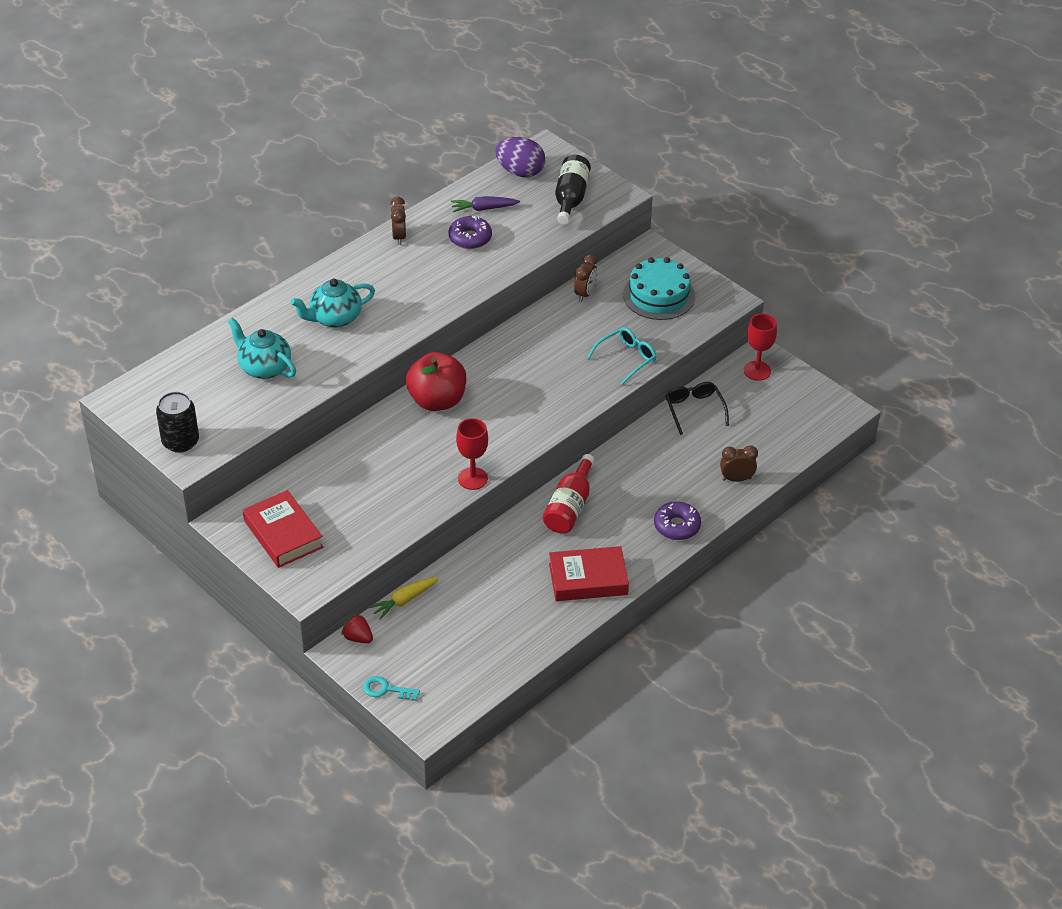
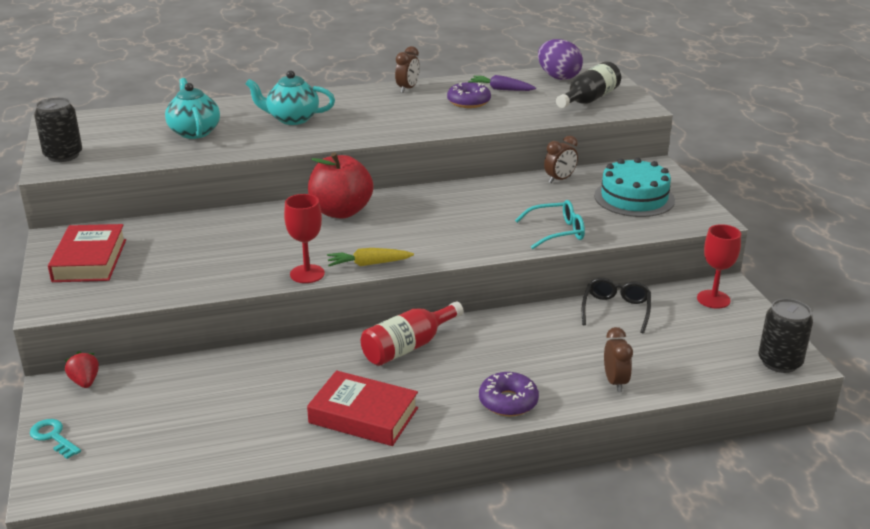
camera: 30 degrees right, 15 degrees down
yellow carrot [369,577,439,620] -> yellow carrot moved to [327,248,414,266]
brown clock [720,445,758,482] -> brown clock turned 60 degrees clockwise [604,327,633,392]
none -> black can [758,299,813,373]

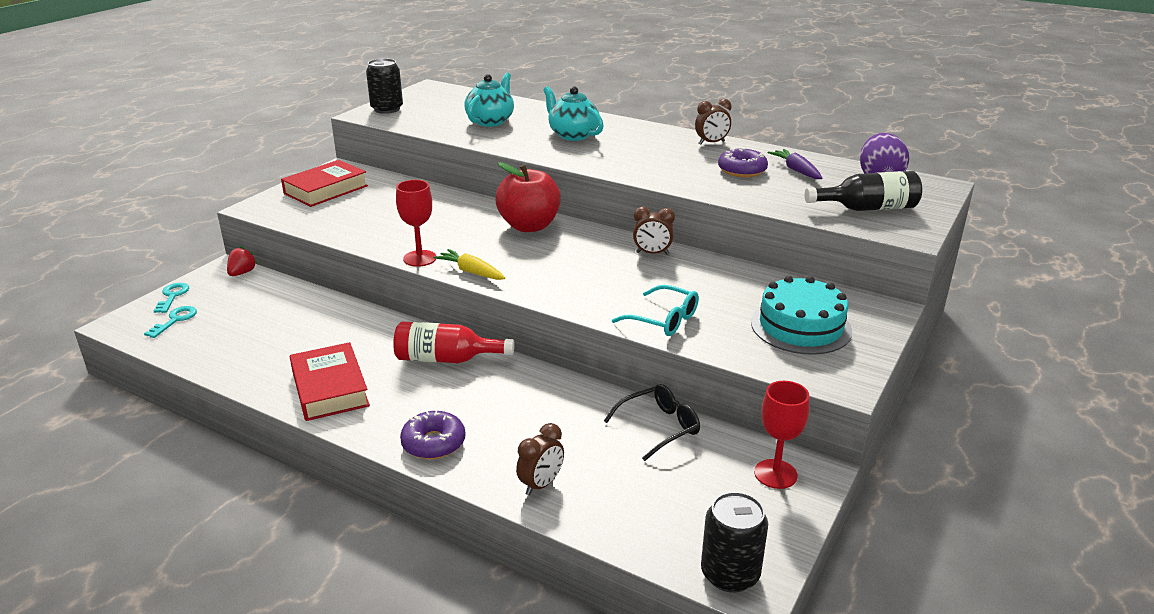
camera: 45 degrees right, 0 degrees up
brown clock [544,136,578,183] -> brown clock moved to [633,207,675,255]
none -> turquoise key [144,306,197,338]

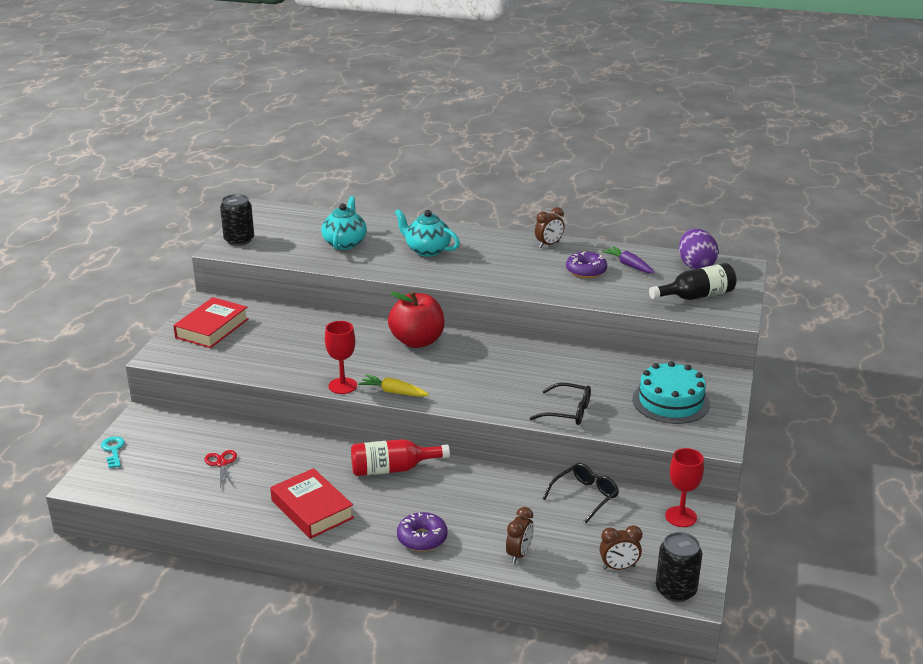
camera: 15 degrees left, 0 degrees up
turquoise key [144,306,197,338] -> none
red strawberry [227,246,258,276] -> none
turquoise glasses [612,285,699,336] -> black glasses [530,383,591,425]
brown clock [633,207,675,255] -> brown clock moved to [600,525,642,570]
none -> red scissors [205,450,237,488]

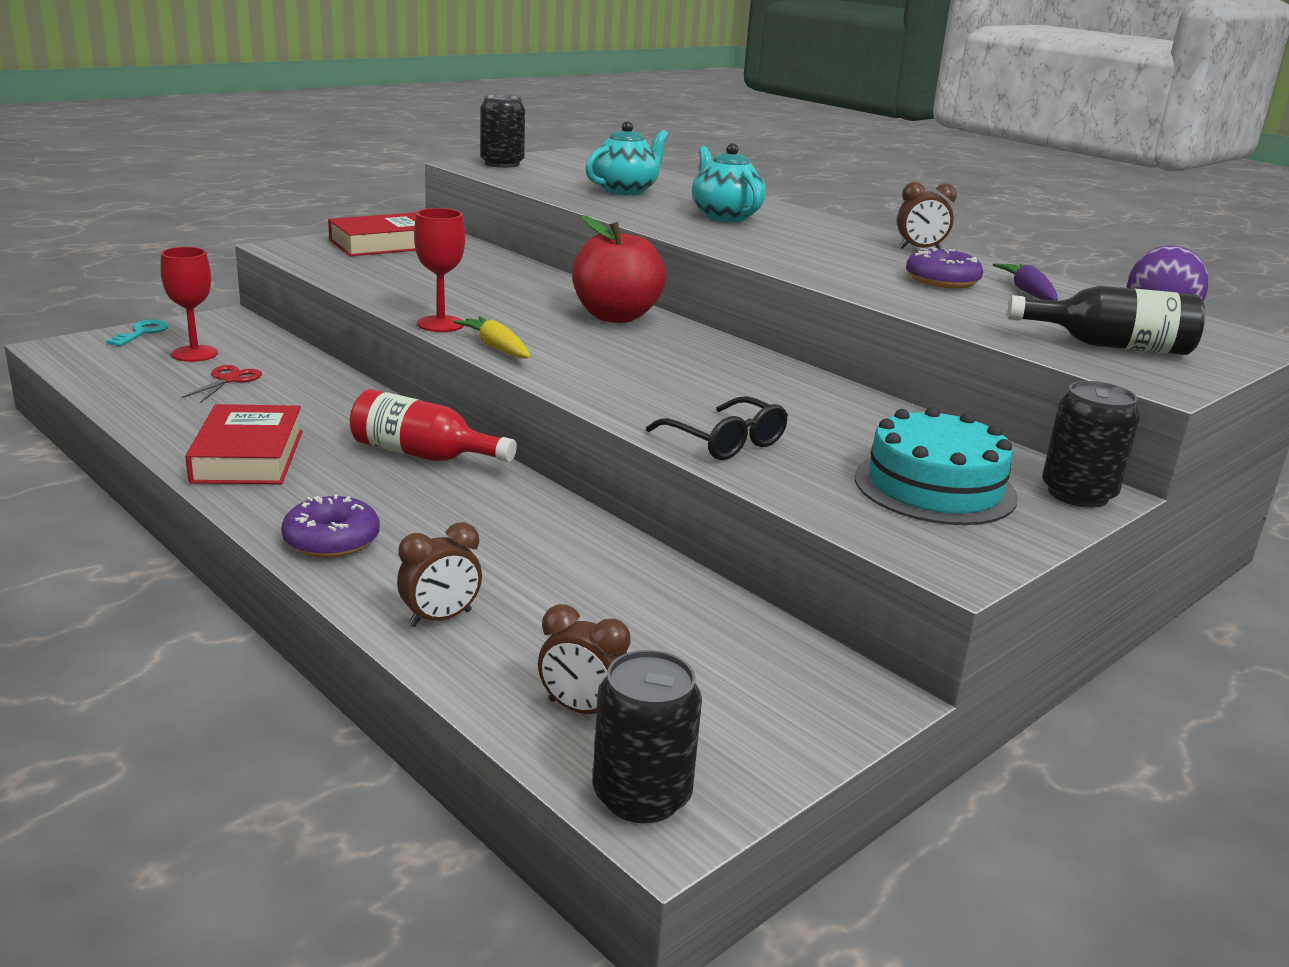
camera: 30 degrees right, 5 degrees down
black glasses [543,463,619,524] -> none
red goblet [665,448,704,527] -> red goblet moved to [160,247,218,362]
none -> black can [1042,381,1140,508]

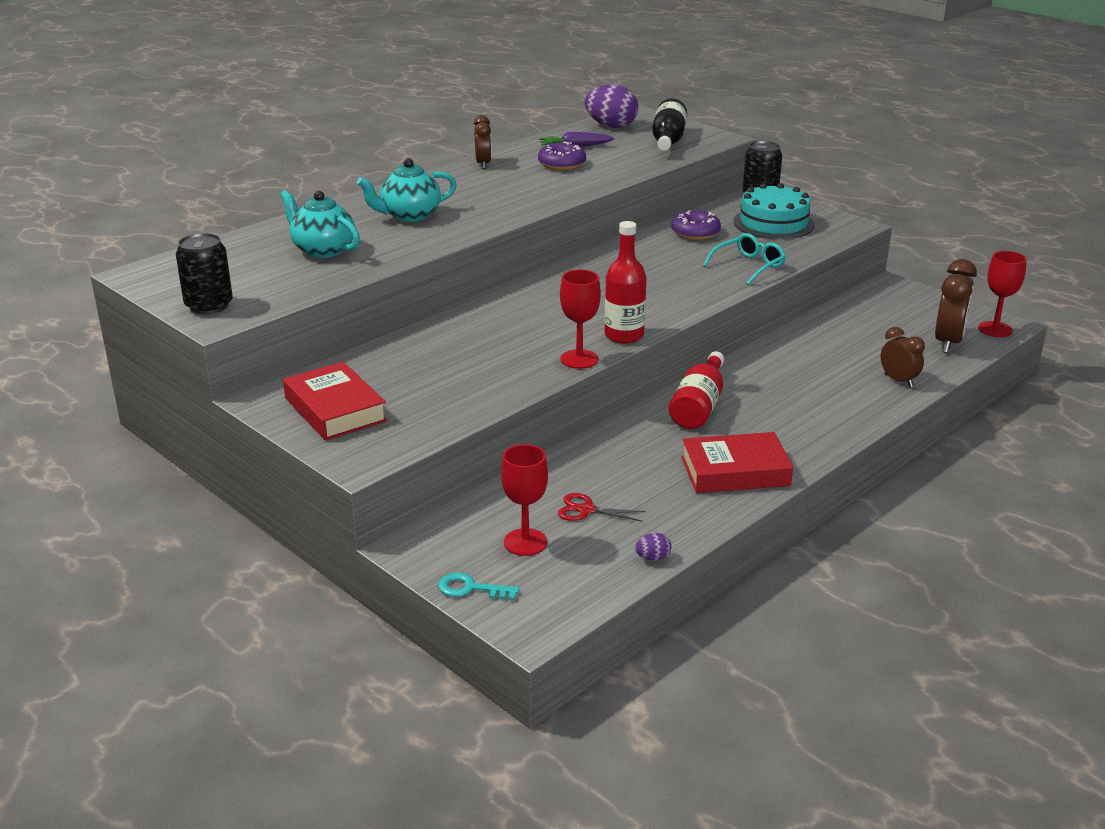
camera: 90 degrees left, 5 degrees up
purple donut [281,494,380,558] -> purple donut moved to [671,210,721,240]
yellow carrot [453,316,531,359] -> red bottle [604,221,646,343]
brown clock [538,604,631,714] -> brown clock [935,259,977,353], size x1.59
red apple [572,215,666,323] -> none
black can [593,650,702,823] -> red goblet [978,251,1027,337]
black glasses [646,396,788,460] -> turquoise glasses [703,233,786,285]
none -> purple egg [635,533,671,561]

